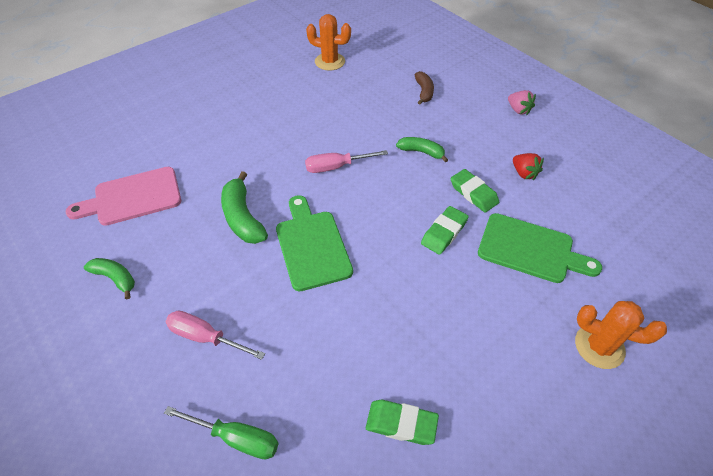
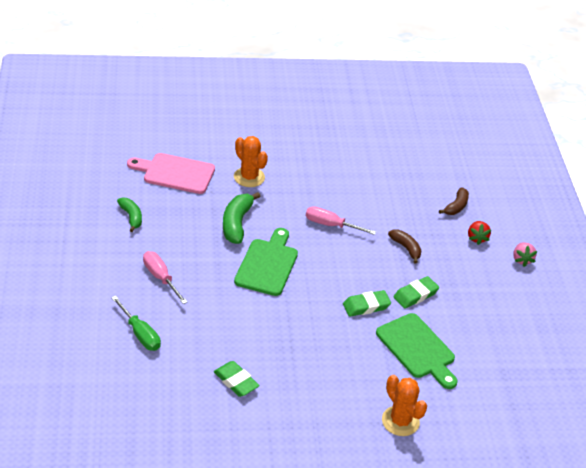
camera: 30 degrees right, 10 degrees down
orange cactus [306,14,351,71] -> orange cactus moved to [234,136,268,187]
green banana [396,137,448,162] -> brown banana [388,229,421,263]
green eraser [451,169,499,213] -> green eraser turned 60 degrees clockwise [393,276,439,308]
red strawberry [513,153,544,180] -> red strawberry moved to [468,221,491,245]

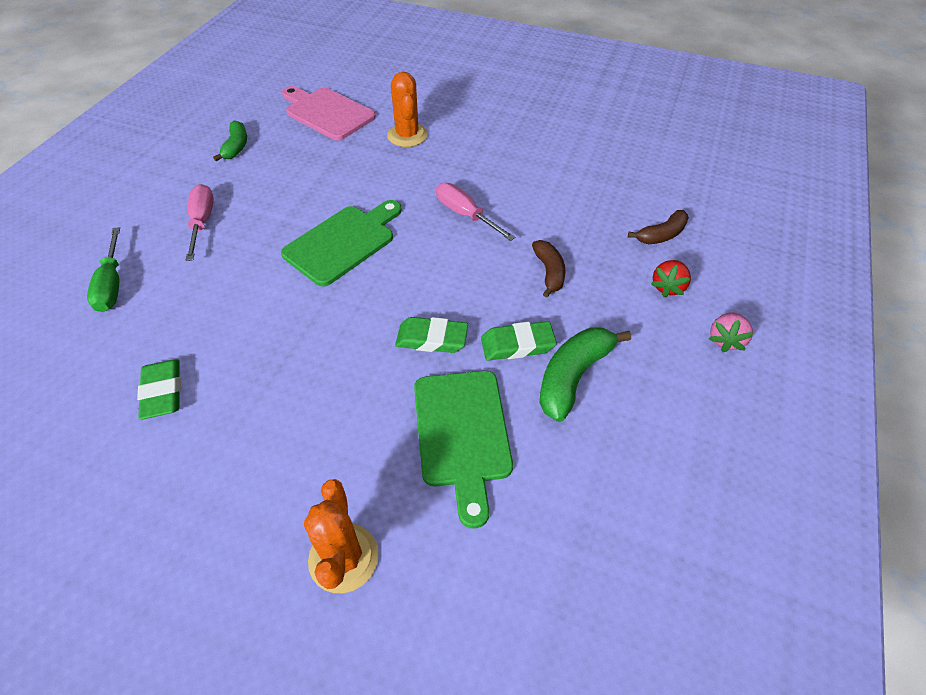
camera: 30 degrees right, 10 degrees up
green banana [223,192,261,244] -> green banana moved to [539,327,631,422]

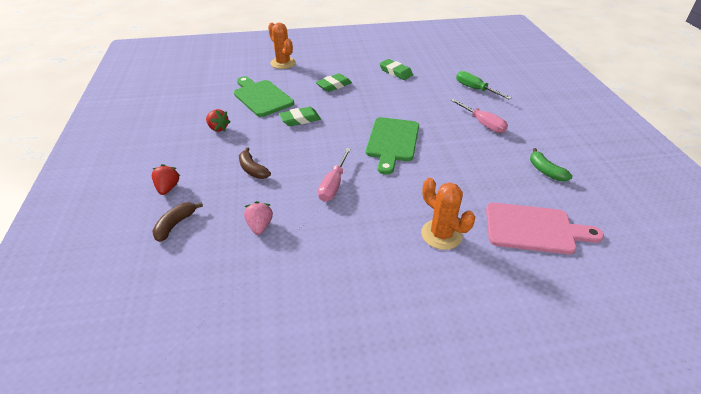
camera: 150 degrees right, 10 degrees down
pink screwdriver [436,182,515,241] -> pink screwdriver turned 90 degrees clockwise [318,148,351,202]
green eraser [481,321,557,361] -> green eraser moved to [315,73,352,92]
green banana [539,327,631,422] -> red strawberry [206,109,230,132]
pink strawberry [709,312,753,352] -> pink strawberry moved to [244,201,273,235]

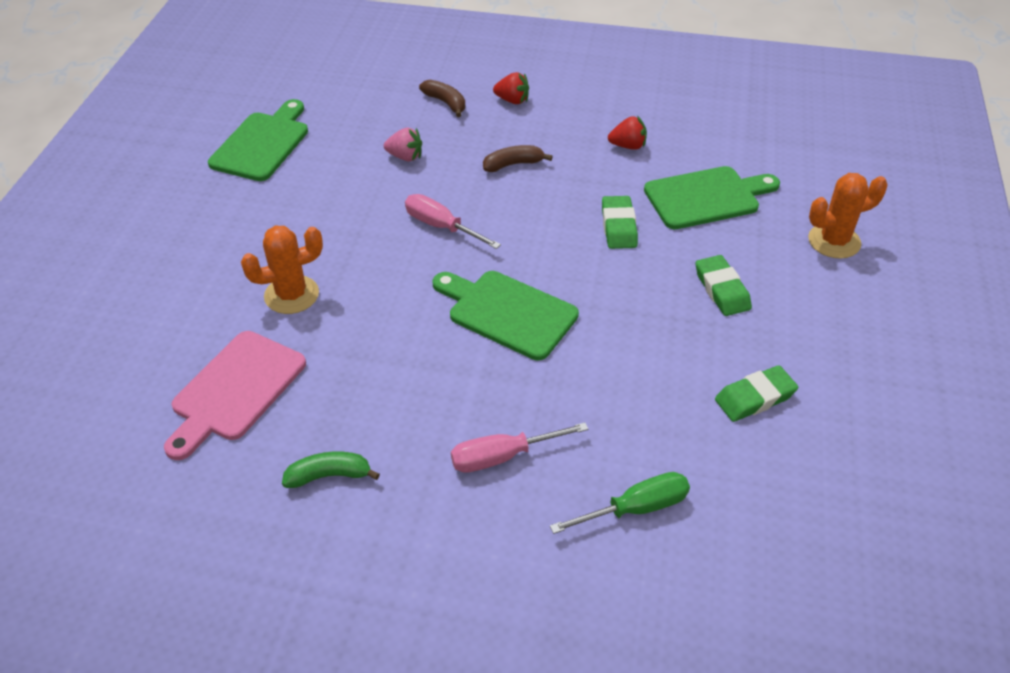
camera: 110 degrees right, 5 degrees up
red strawberry [206,109,230,132] -> red strawberry turned 150 degrees counterclockwise [608,116,647,150]
none -> green cutting board [208,99,308,181]

